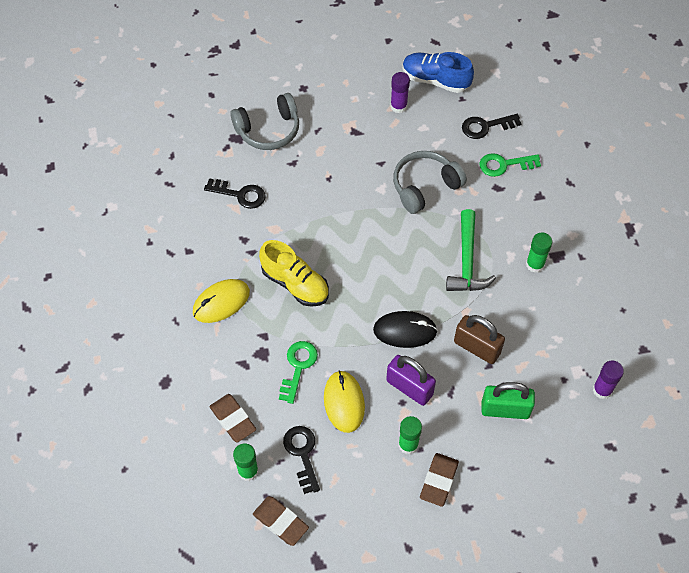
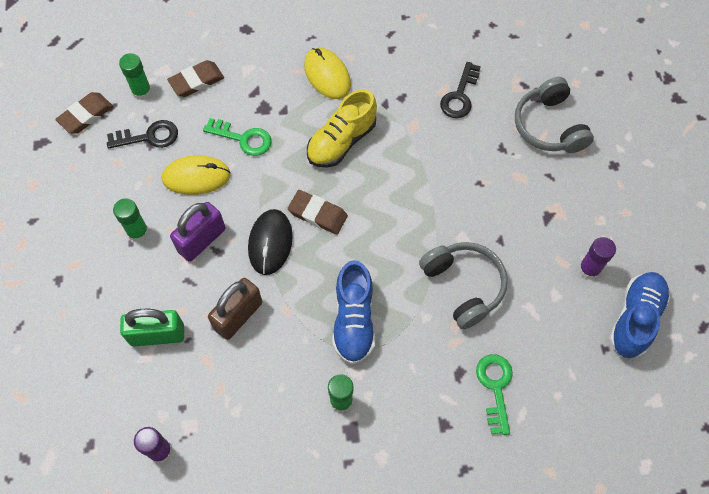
camera: 95 degrees right, 5 degrees up
brown eraser [420,453,459,507] -> brown eraser moved to [288,190,348,234]
green hammer [446,209,496,291] -> blue shoe [332,260,375,364]
black key [462,114,521,139] -> none
green padlock [481,382,535,419] -> green padlock turned 75 degrees clockwise [120,309,184,347]

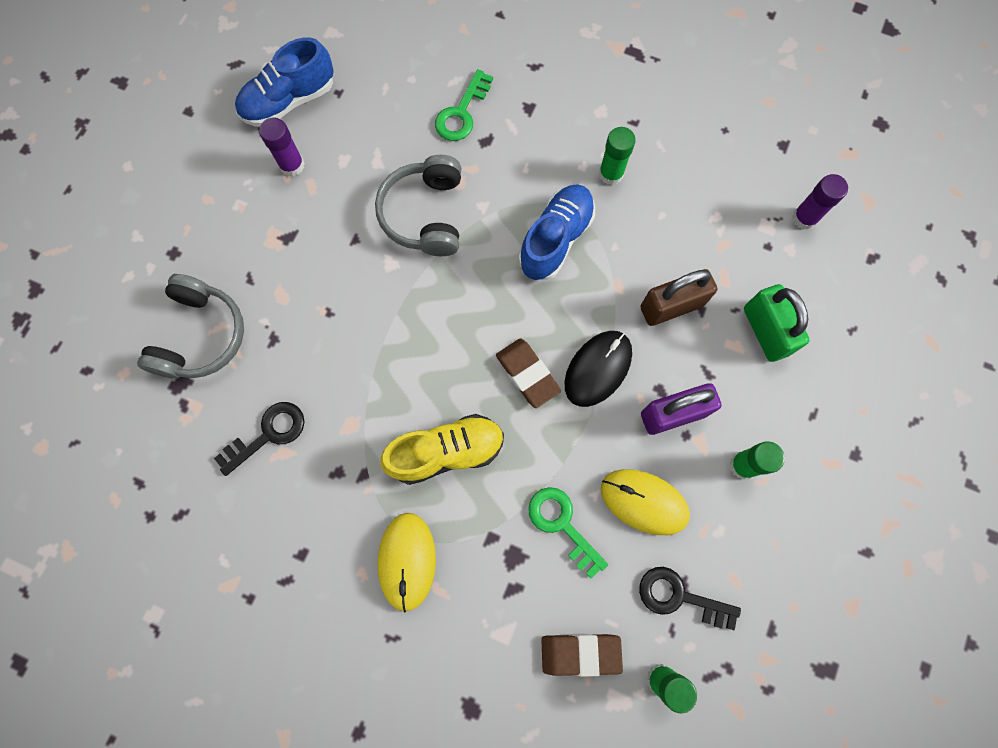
camera: 150 degrees left, 10 degrees up
brown eraser [55,92,113,134] -> none
green padlock [120,309,184,347] -> green padlock turned 45 degrees clockwise [744,284,810,362]

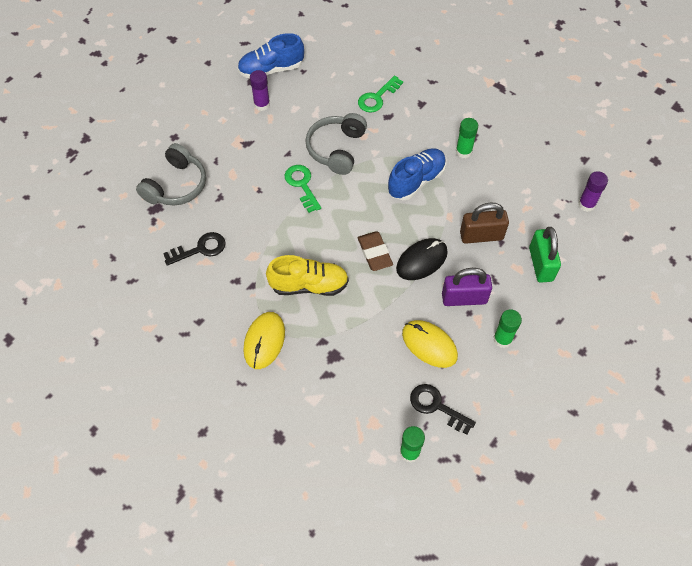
camera: 15 degrees right, 15 degrees down
green key [528,487,608,578] -> green key moved to [284,165,321,213]
brown eraser [541,634,623,677] -> none

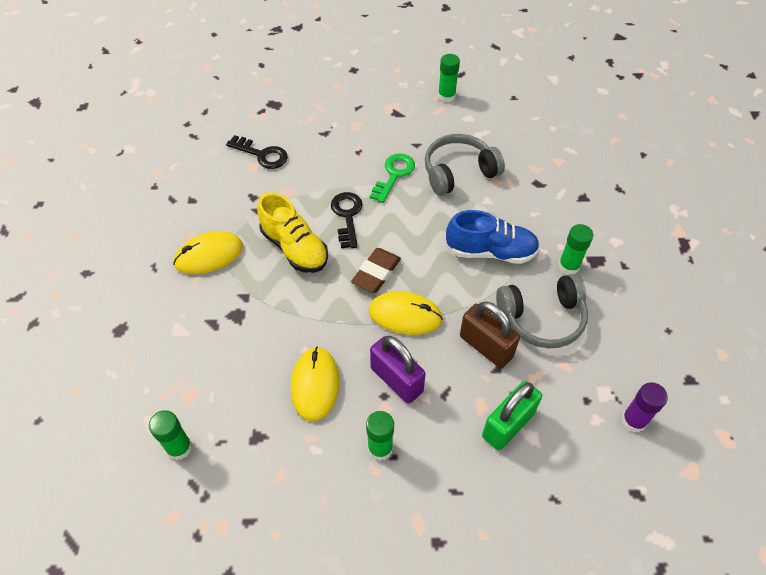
camera: 50 degrees right, 5 degrees down
grey headphones [136,143,206,205] -> grey headphones moved to [496,274,588,348]
blue shoe [237,33,304,79] -> none
purple glue stick [250,70,270,111] -> green glue stick [438,54,460,102]
green key [358,75,403,112] -> none
black mouse [396,238,448,280] -> yellow mouse [369,291,443,335]
black key [410,384,476,435] -> black key moved to [331,192,363,248]

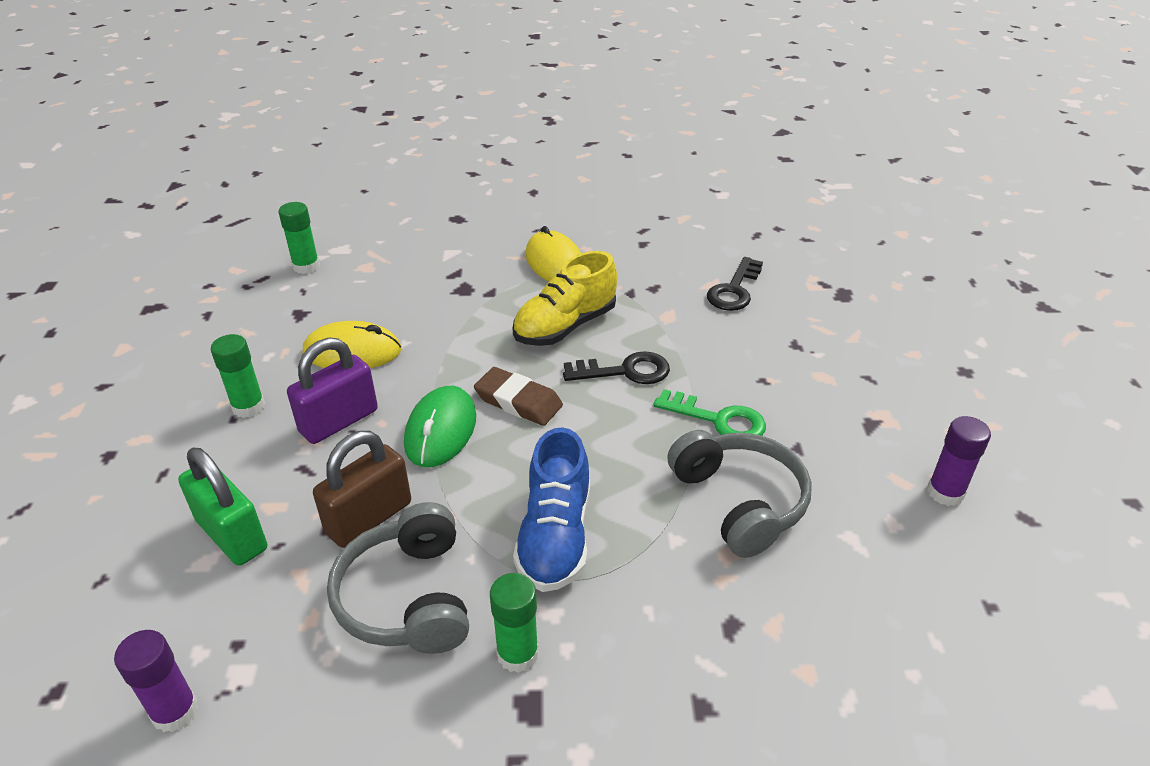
camera: 90 degrees right, 15 degrees down
yellow mouse [369,291,443,335] -> green mouse [404,386,476,467]
green glue stick [438,54,460,102] -> purple glue stick [927,416,991,506]

